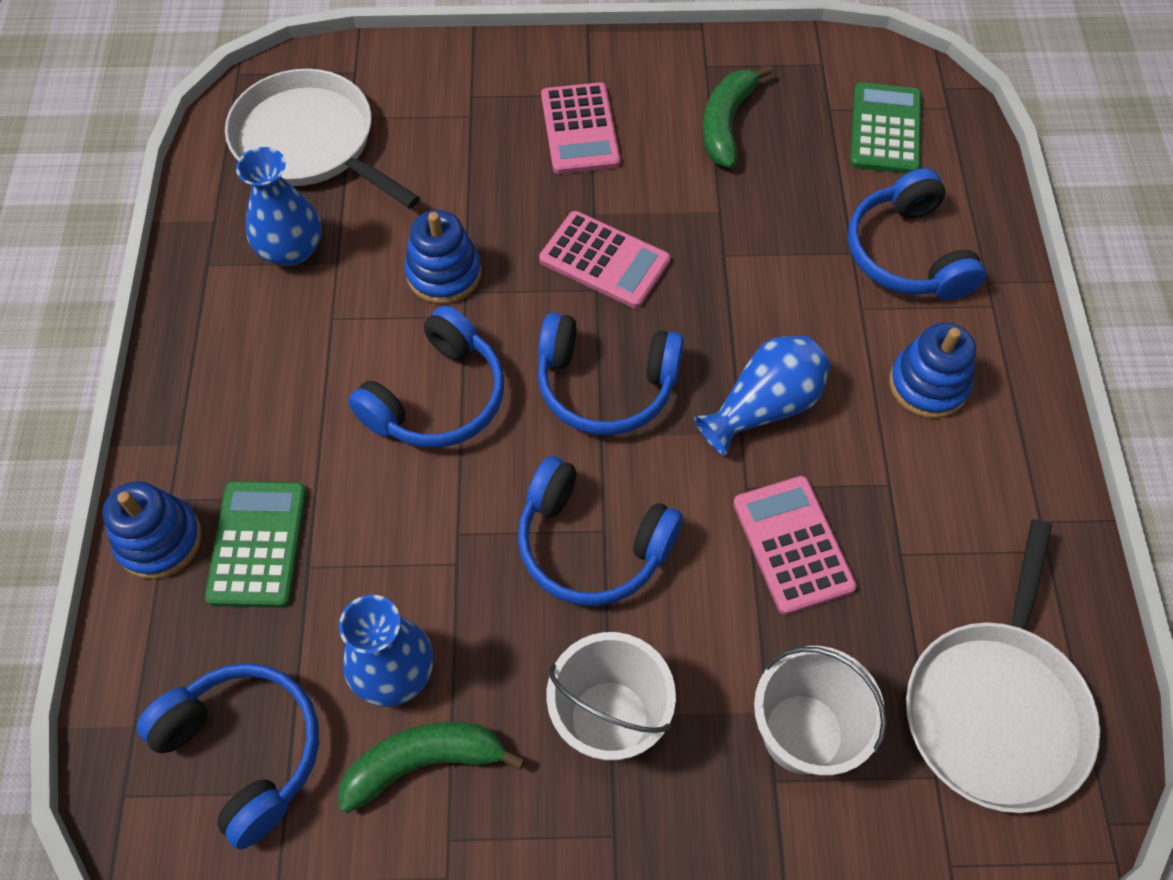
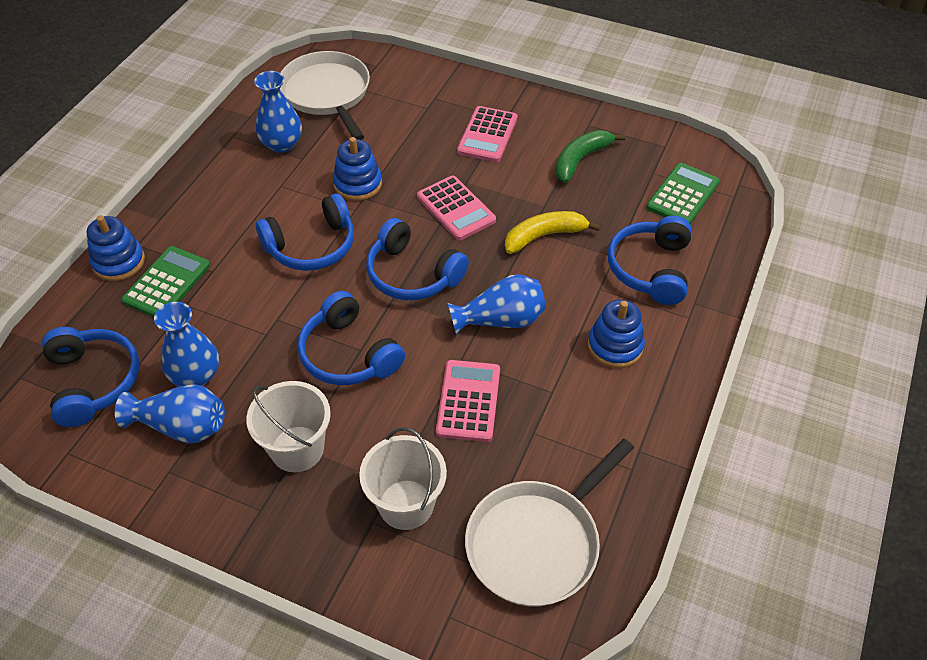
camera: 25 degrees right, 10 degrees down
green banana [339,722,525,813] -> blue vase [115,384,225,444]
none -> yellow banana [505,211,601,254]

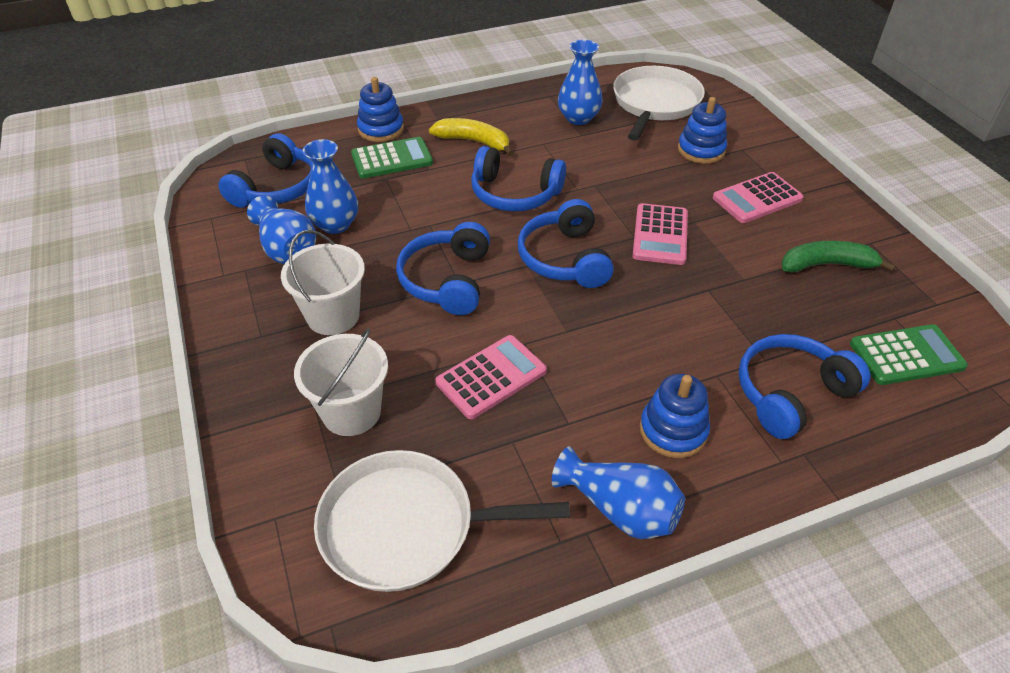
camera: 45 degrees right, 5 degrees down
blue stacking toy [333,137,382,201] -> blue stacking toy moved to [678,97,727,164]
blue vase [448,274,546,335] -> blue vase moved to [552,446,685,539]
yellow banana [505,211,601,254] -> yellow banana moved to [429,118,514,156]

